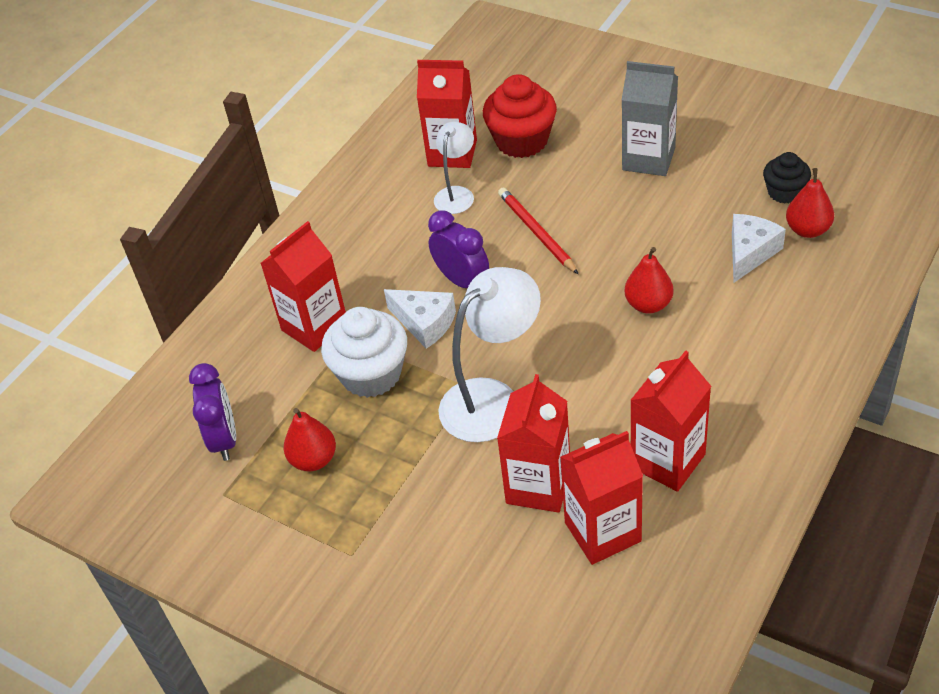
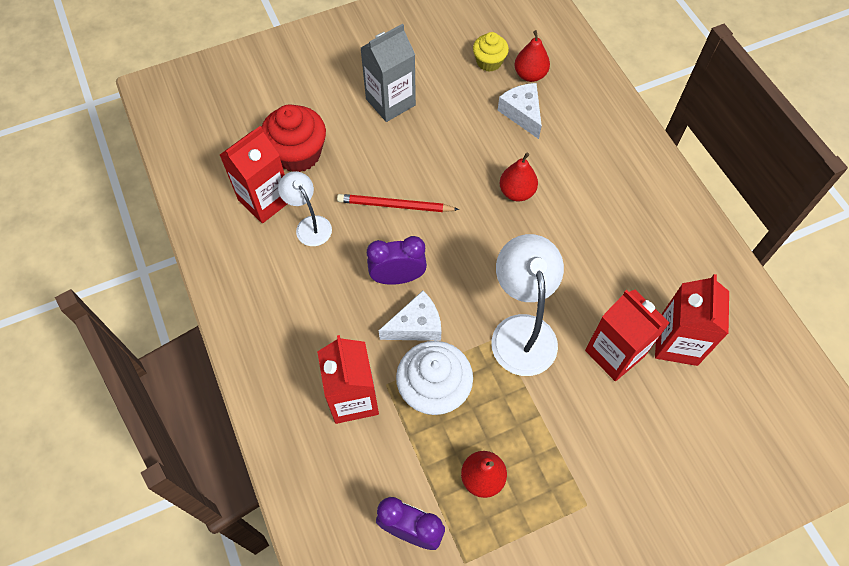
camera: 60 degrees left, 15 degrees up
red carton [630,350,711,492] -> none
black cupcake [763,152,811,204] -> yellow cupcake [473,32,509,72]

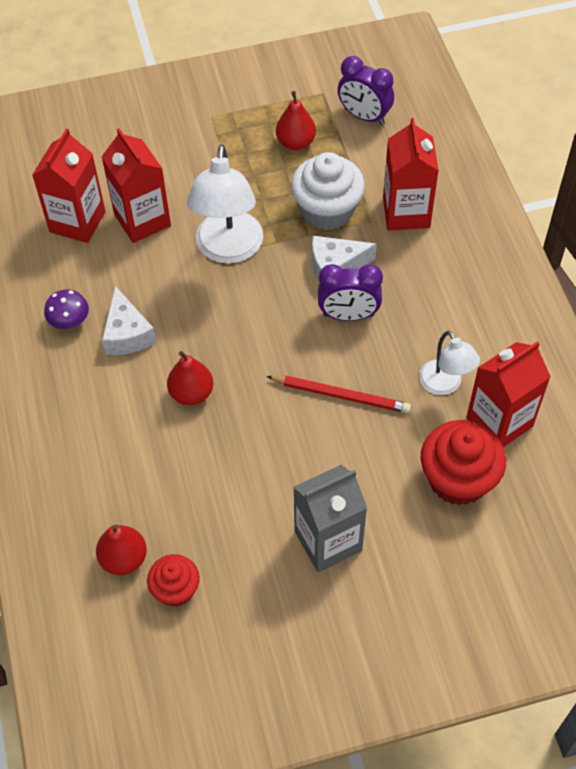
camera: 170 degrees left, 5 degrees down
yellow cupcake [473,32,509,72] -> red cupcake [147,554,200,607]
white cheese [498,83,542,139] -> white cheese moved to [102,286,156,355]
none -> purple mushroom [44,290,89,329]

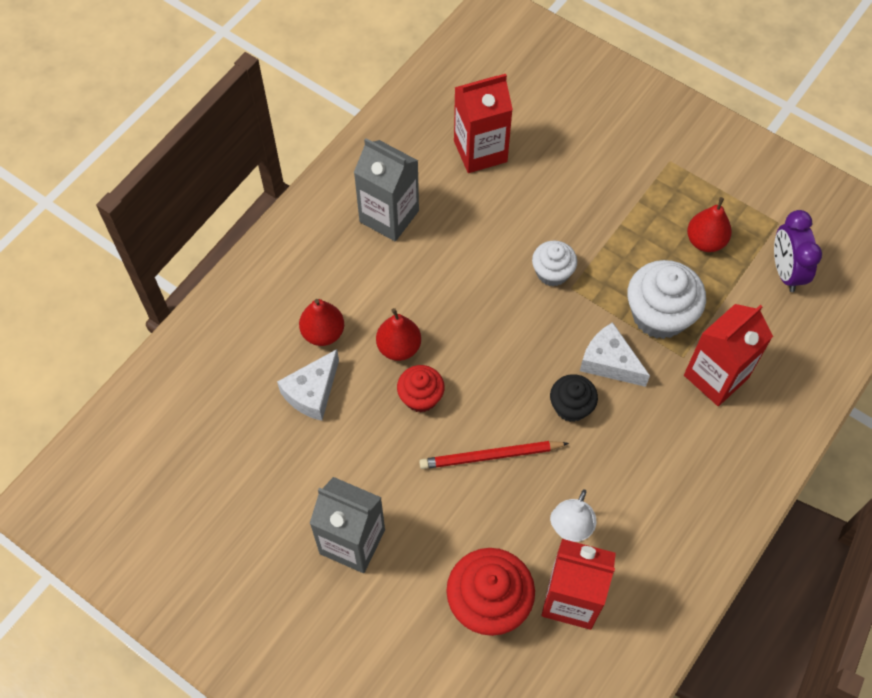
camera: 50 degrees right, 5 degrees up
purple mushroom [44,290,89,329] -> grey carton [354,138,419,242]
red pear [96,524,147,575] -> red pear moved to [299,299,344,346]
red carton [102,128,171,243] -> none
white cheese [102,286,156,355] -> white cheese moved to [277,349,339,421]
red cupcake [147,554,200,607] -> red cupcake moved to [397,365,445,413]
white lamp [187,144,263,264] -> white cupcake [532,241,577,286]
red pencil [266,376,411,413] -> red pencil turned 105 degrees clockwise [419,441,569,469]
purple clock [318,264,383,321] -> black cupcake [550,374,598,422]

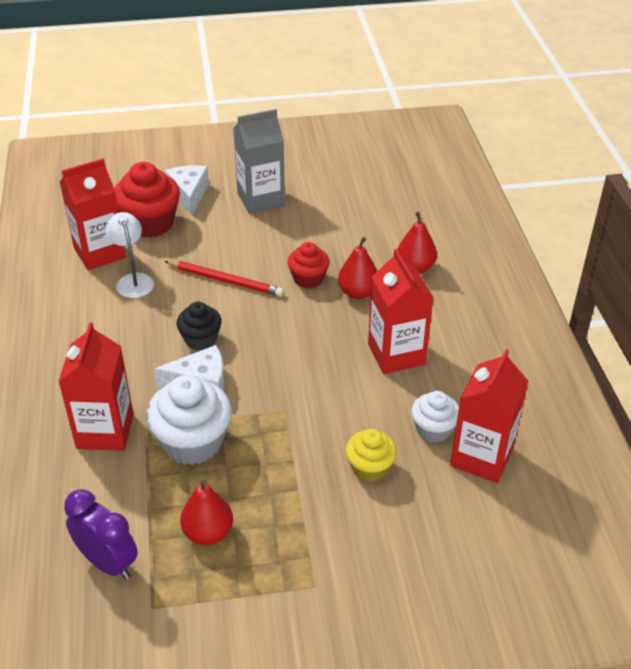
camera: 135 degrees right, 20 degrees down
white cheese [277,349,339,421] -> white cheese moved to [165,165,209,215]
grey carton [354,138,419,242] -> none
red pencil [419,441,569,469] -> red pencil turned 75 degrees clockwise [164,261,284,297]
white cupcake [532,241,577,286] -> white cupcake moved to [411,391,459,443]
none -> yellow cupcake [346,429,397,482]
none -> red carton [368,249,434,374]

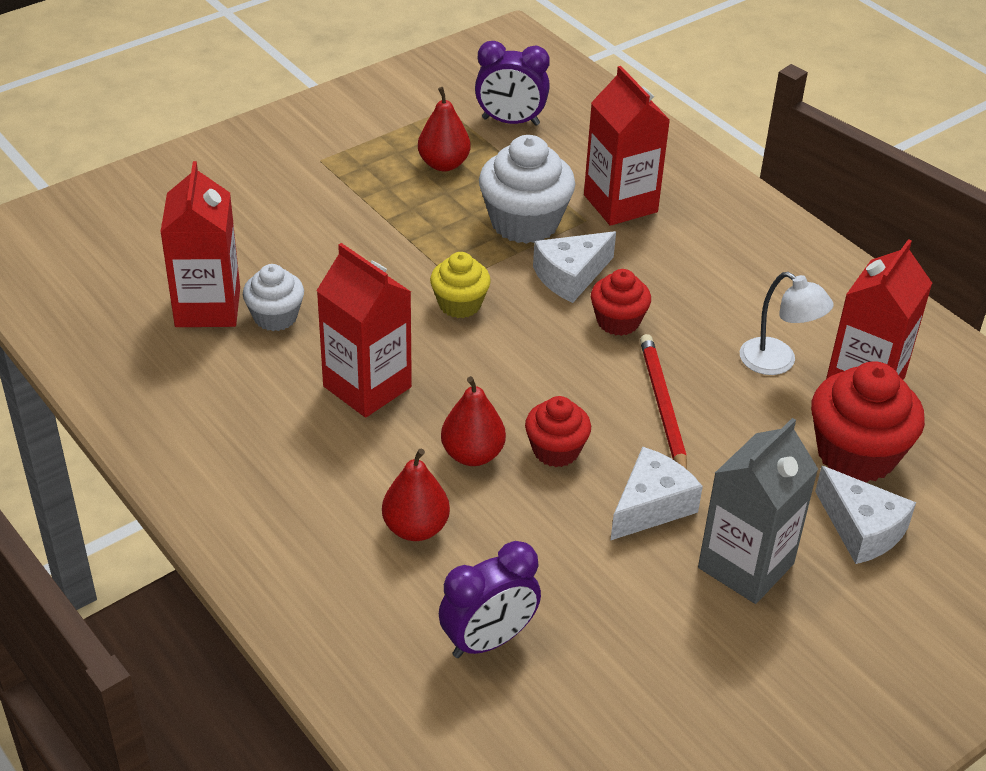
camera: 150 degrees right, 0 degrees up
red pencil [164,261,284,297] -> red pencil turned 90 degrees clockwise [640,334,687,469]
black cupcake [177,302,222,350] -> red cupcake [591,269,651,336]
yellow cupcake [346,429,397,482] -> yellow cupcake moved to [430,252,491,318]
none -> purple clock [439,541,541,658]
none -> white cheese [610,447,703,541]

